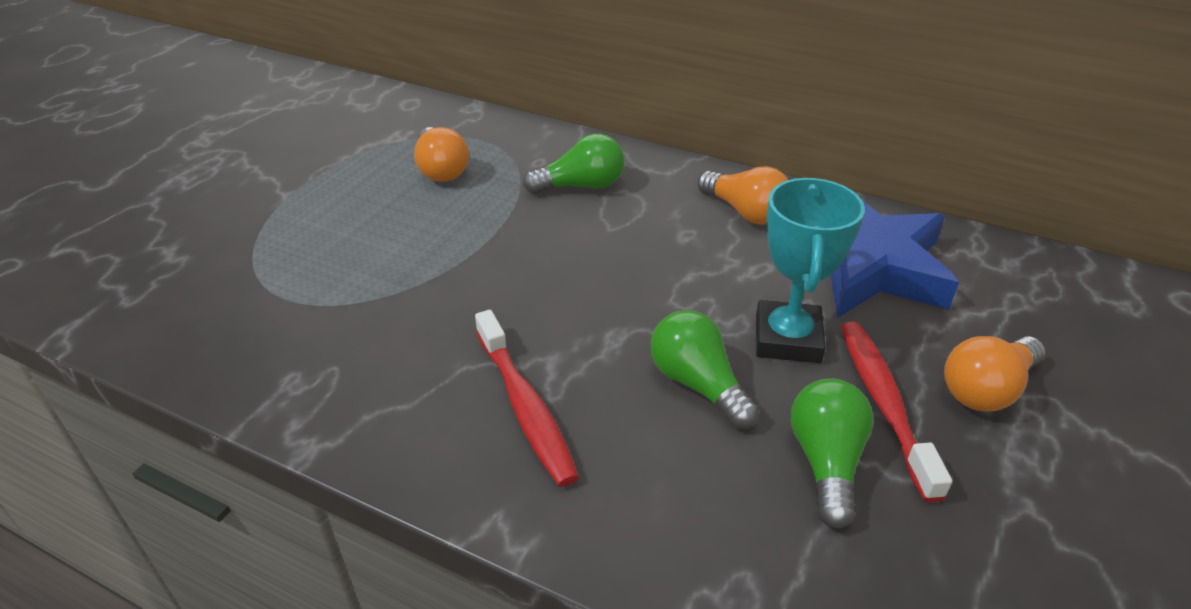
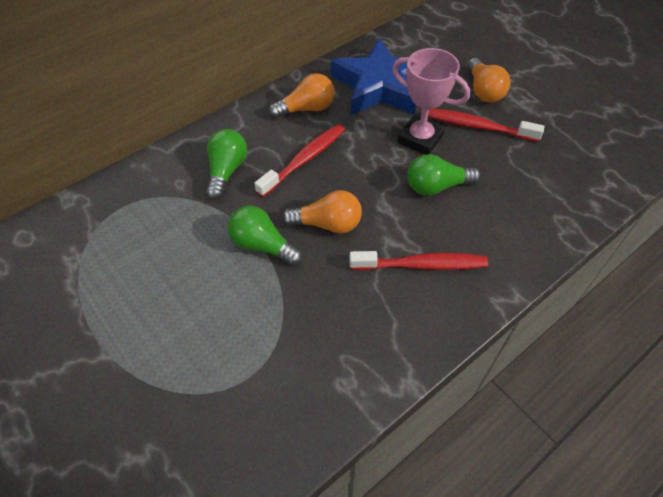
camera: 65 degrees left, 15 degrees up
orange light bulb [414,127,469,182] -> orange light bulb moved to [282,190,362,234]
turquoise trophy [756,178,865,363] -> pink trophy [392,48,470,155]
green light bulb [791,378,874,528] -> green light bulb moved to [228,206,303,266]
none -> red toothbrush [254,124,345,197]

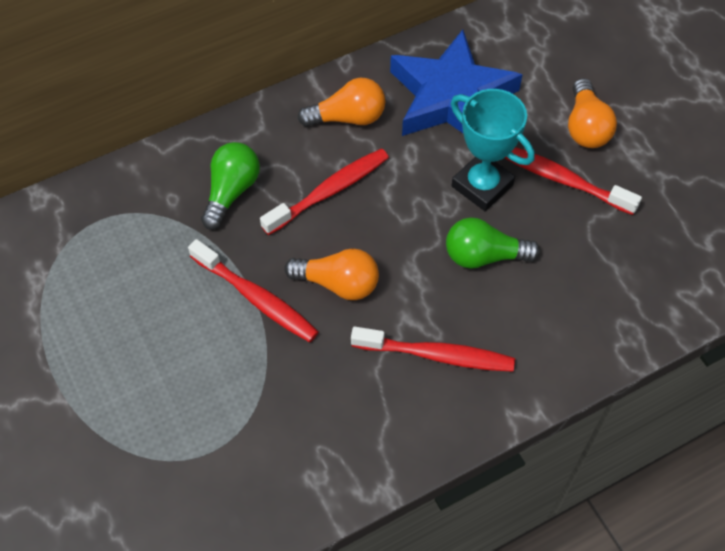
camera: 10 degrees right, 5 degrees up
green light bulb [228,206,303,266] -> red toothbrush [188,239,319,342]
pink trophy [392,48,470,155] -> turquoise trophy [451,89,535,211]

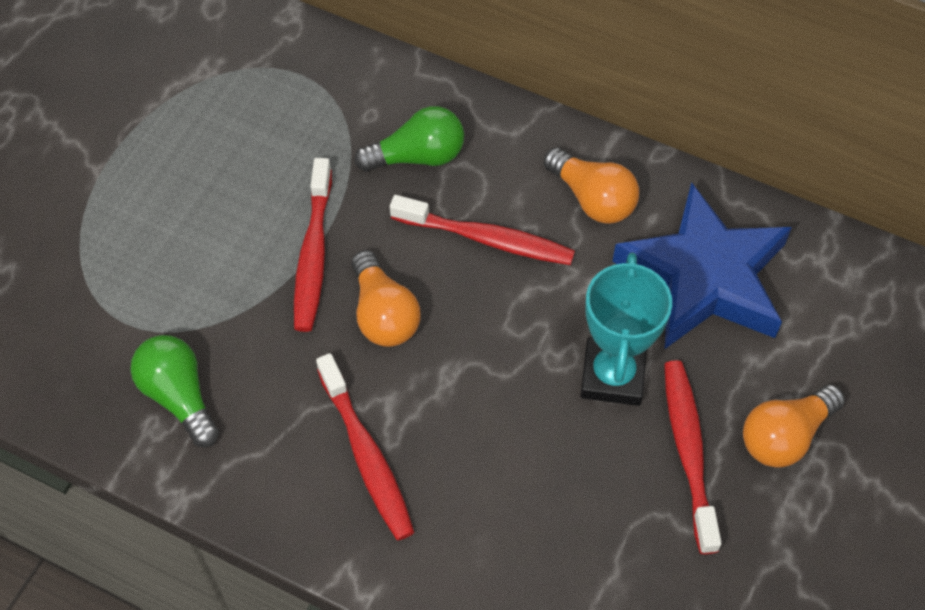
camera: 55 degrees right, 0 degrees up
green light bulb [446,218,540,269] -> green light bulb moved to [131,335,219,448]

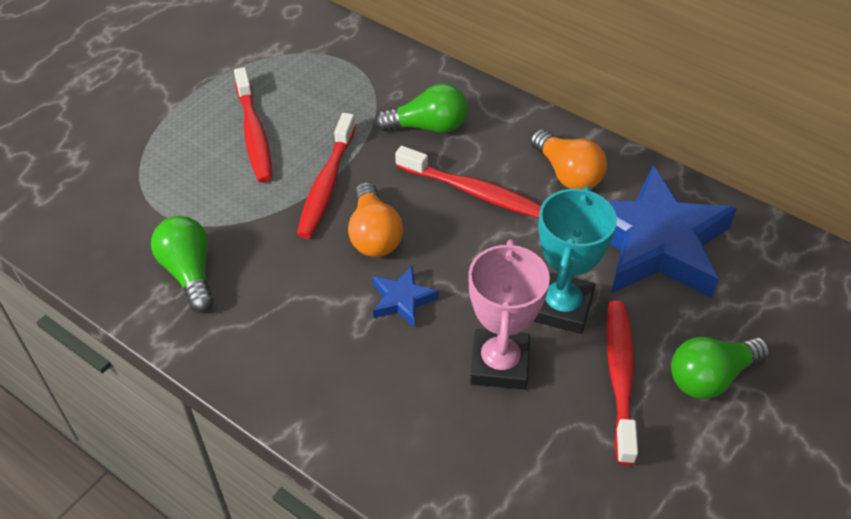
camera: 10 degrees right, 10 degrees down
red toothbrush [316,353,414,541] -> red toothbrush moved to [234,67,272,183]
orange light bulb [743,385,845,468] -> green light bulb [671,337,770,399]
none -> blue star [373,266,439,327]
none -> pink trophy [468,239,550,389]

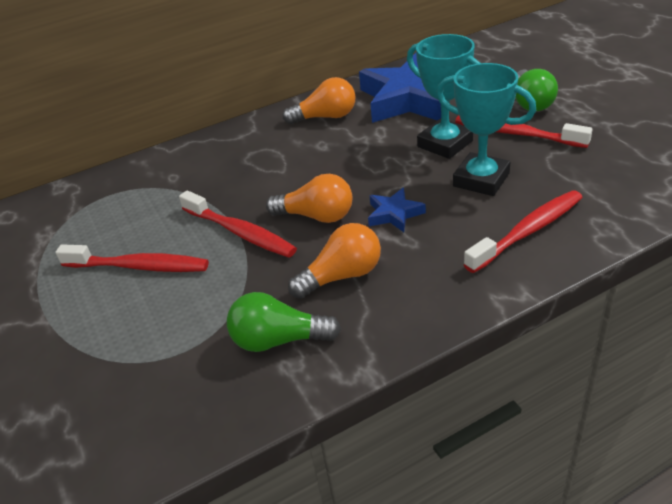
camera: 60 degrees left, 10 degrees down
green light bulb [375,83,468,133] -> none
red toothbrush [395,146,542,218] -> red toothbrush moved to [463,190,583,273]
pink trophy [468,239,550,389] -> turquoise trophy [436,63,536,196]
none -> orange light bulb [288,223,381,299]

